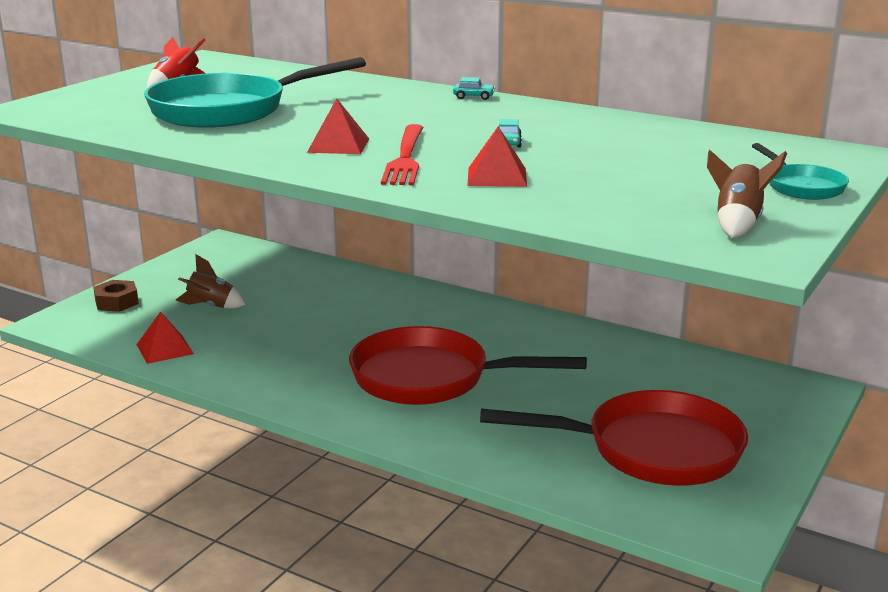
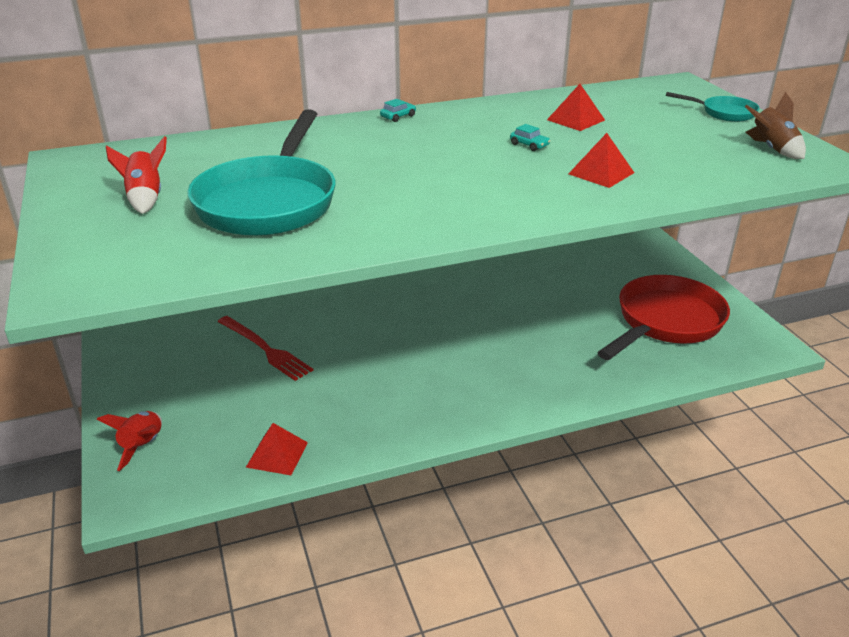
camera: 50 degrees left, 10 degrees up
brown nut [93,280,139,312] -> red rocket [96,411,162,471]
brown rocket [176,254,246,308] -> none
red pyramid [307,99,369,154] -> red pyramid moved to [547,84,605,131]
red pan [349,326,587,405] -> none
red fork [381,124,423,185] -> red fork moved to [218,316,313,381]

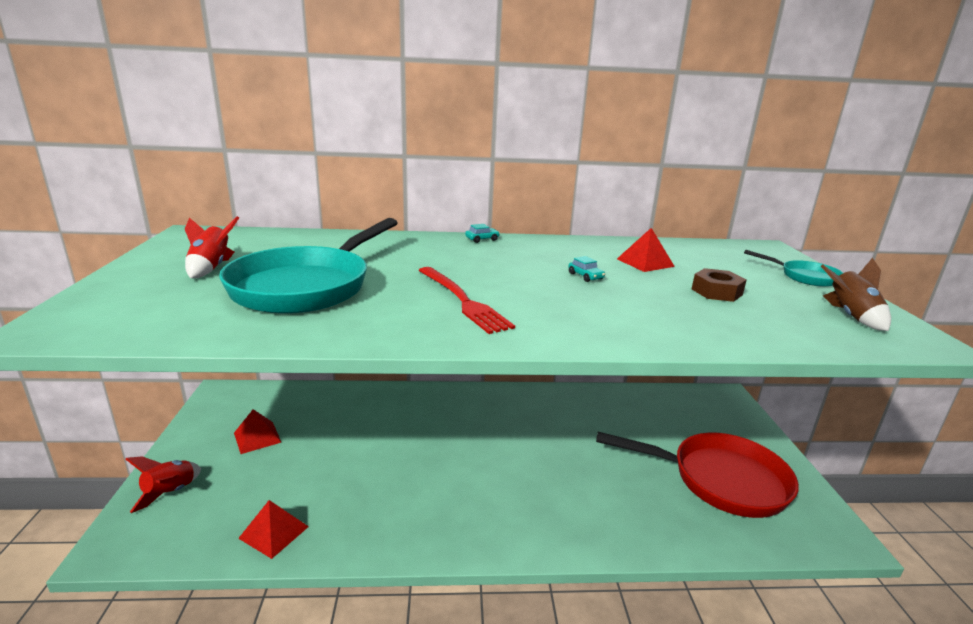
camera: 15 degrees right, 10 degrees down
red fork [218,316,313,381] -> red fork moved to [418,267,515,334]
red pyramid [568,133,634,188] -> red pyramid moved to [234,409,282,454]
red pan [597,275,730,360] -> red pan turned 45 degrees clockwise [596,432,799,518]
none -> brown nut [692,268,747,302]

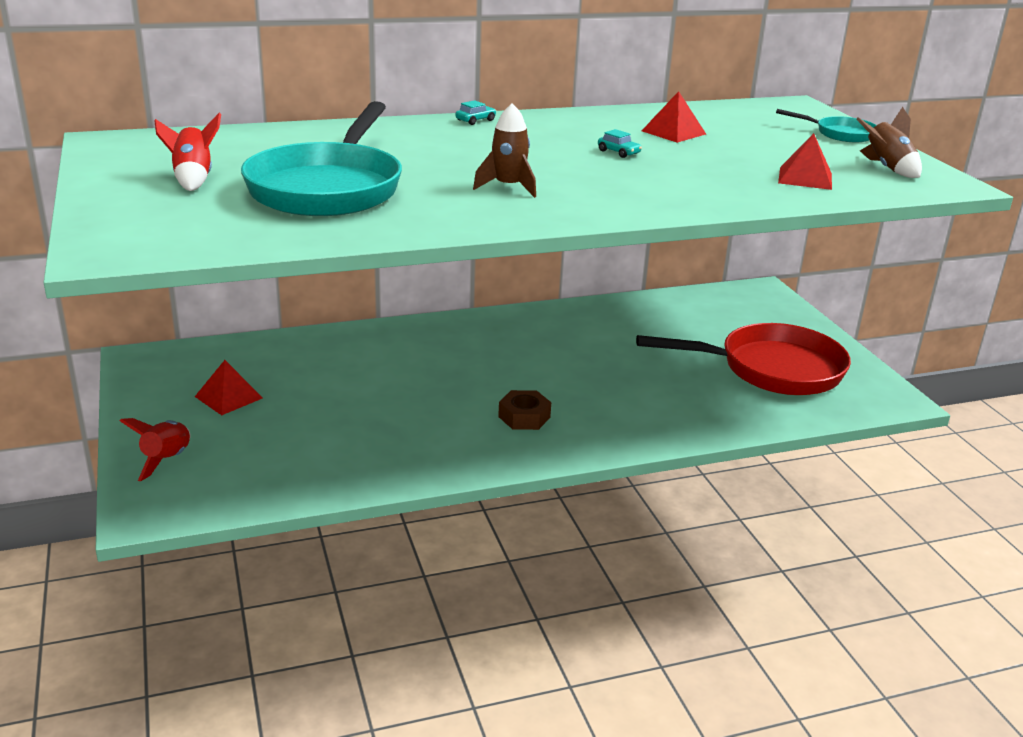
camera: 15 degrees left, 5 degrees up
red pyramid [238,500,309,559] -> red pyramid moved to [778,133,832,190]
red fork [418,267,515,334] -> brown rocket [473,103,536,198]
brown nut [692,268,747,302] -> brown nut moved to [498,390,551,430]

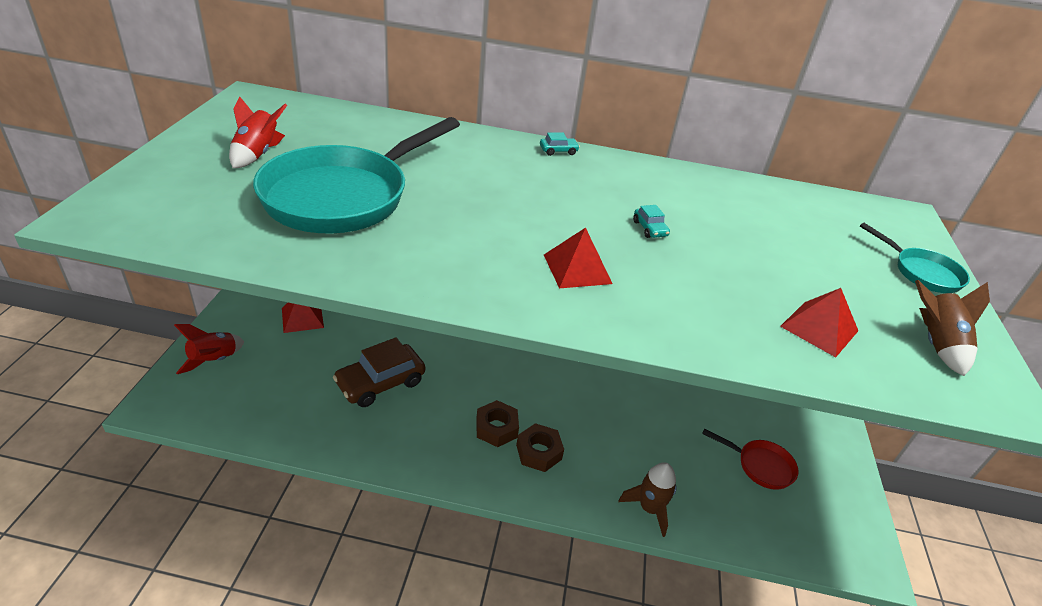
camera: 25 degrees right, 10 degrees up
brown rocket [473,103,536,198] -> brown rocket moved to [618,462,677,537]
red pan [636,323,851,395] -> red pan [702,428,799,490], size x0.46
red pyramid [642,91,706,143] -> red pyramid moved to [544,228,613,288]
none -> brown car [333,337,425,407]
none -> brown nut [516,423,564,472]

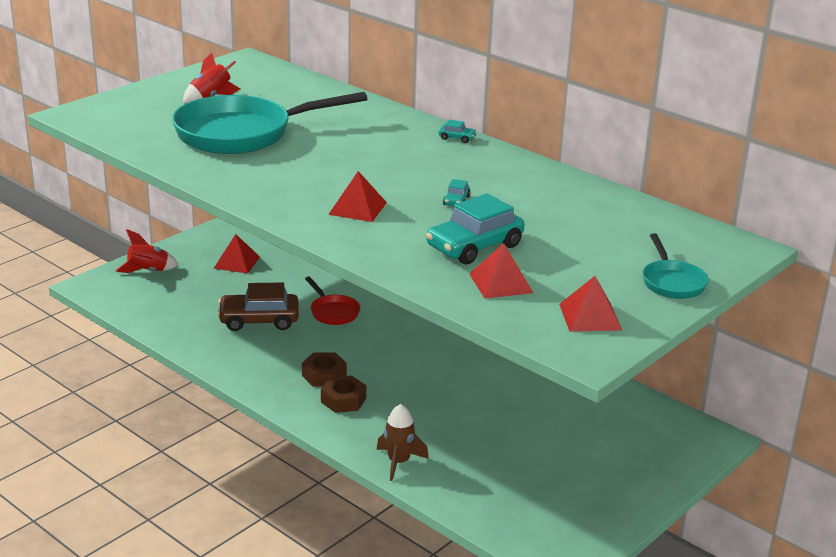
camera: 35 degrees right, 10 degrees down
red pan [702,428,799,490] -> red pan moved to [305,276,360,325]
brown rocket [915,280,990,376] -> red pyramid [559,276,622,332]
none -> turquoise car [426,193,524,264]

